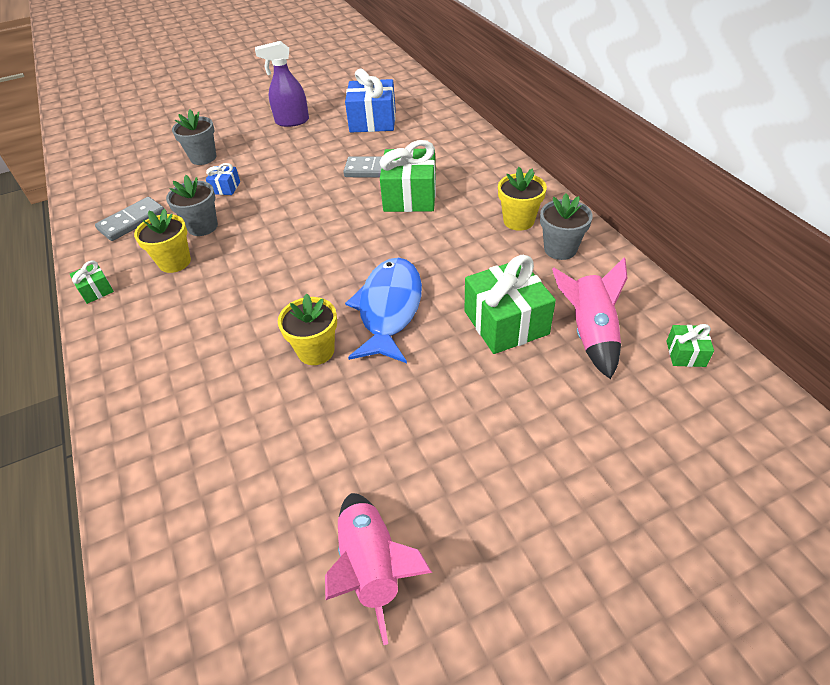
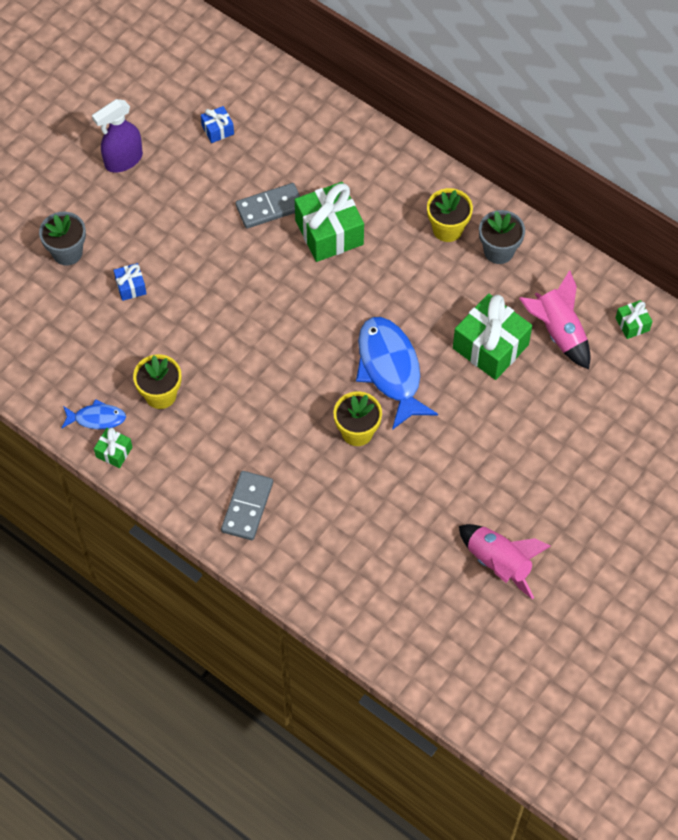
camera: 30 degrees left, 15 degrees up
grey domino [95,197,164,241] -> grey domino moved to [221,471,273,540]
grey flower pot [166,175,218,236] -> none
blue gift [345,69,396,133] -> blue gift [201,106,234,143], size x0.48
none -> blue fish [62,399,126,429]

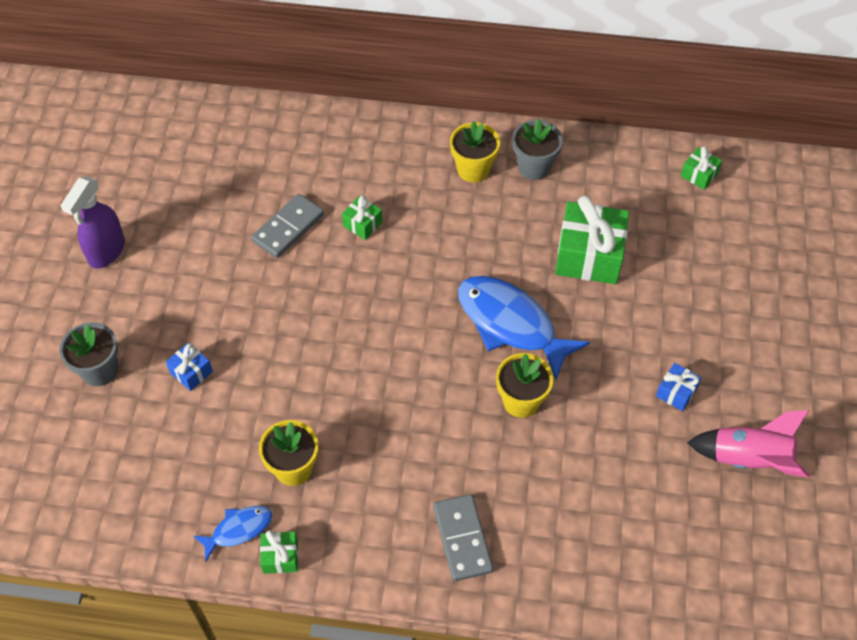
camera: 30 degrees left, 5 degrees down
blue gift [201,106,234,143] -> blue gift moved to [656,363,702,411]
green gift [295,182,364,262] -> green gift [342,195,382,240], size x0.48
pink rocket [519,270,591,369] -> none

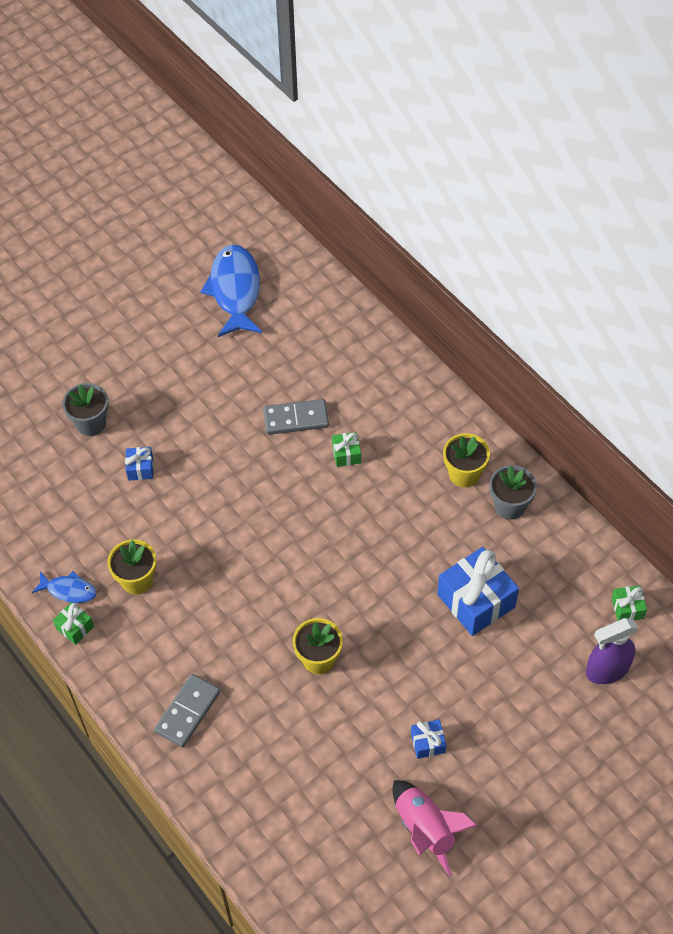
camera: 45 degrees right, 0 degrees up
purple spray bottle [61,177,125,268] -> purple spray bottle moved to [586,618,638,684]
blue fish [458,276,590,380] -> blue fish moved to [200,245,262,337]
green gift [555,195,629,284] -> blue gift [437,547,519,636]

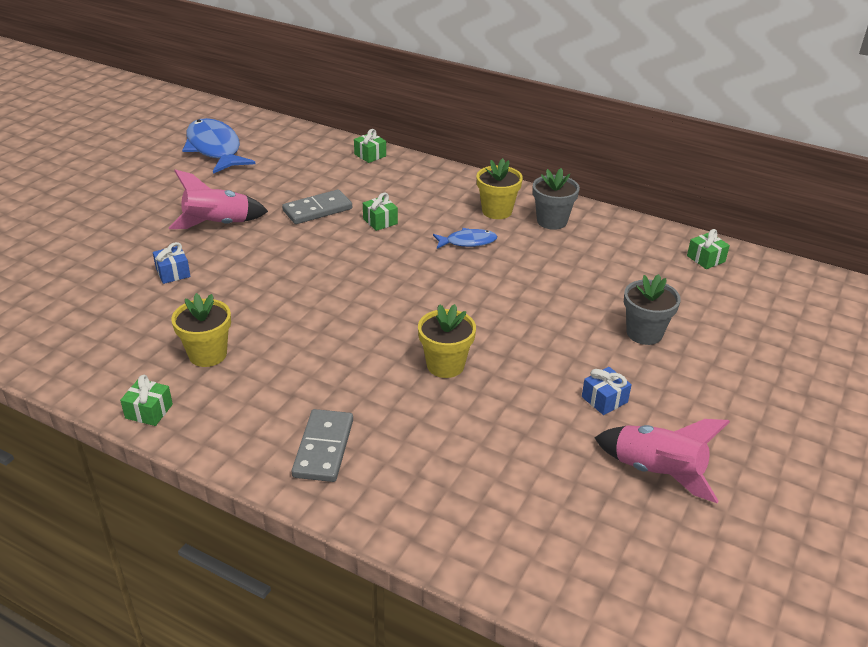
camera: 25 degrees left, 20 degrees down
blue fish [32,571,97,603] -> blue fish moved to [433,228,497,249]
grey flower pot [62,383,109,436] -> grey flower pot moved to [624,274,681,345]
blue gift [437,547,519,636] -> none
purple spray bottle [586,618,638,684] -> none
none -> pink rocket [169,170,268,229]
none -> green gift [354,129,386,163]

